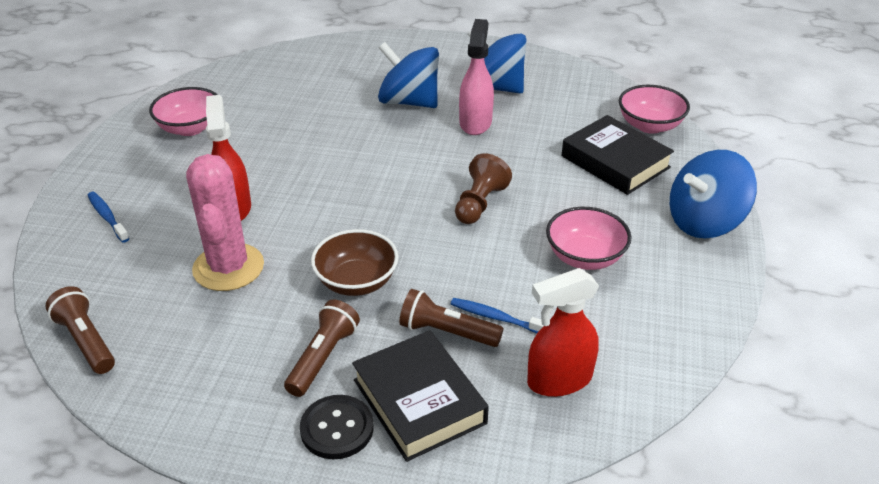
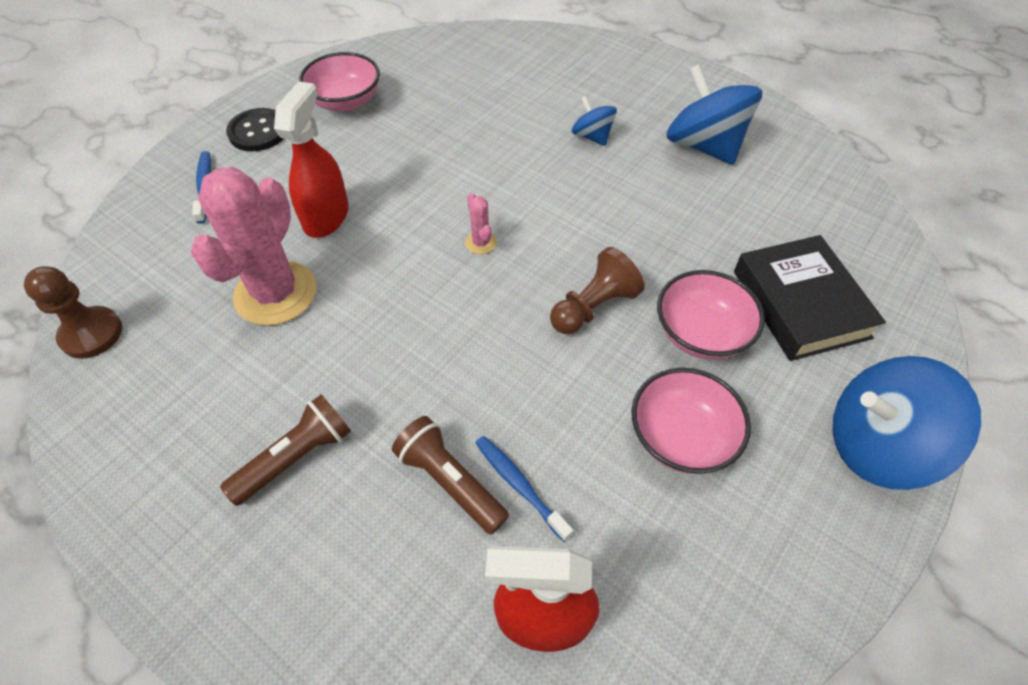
camera: 25 degrees right, 15 degrees up
brown flashlight [45,286,115,374] -> brown pawn [24,266,122,359]
black button [300,395,374,459] -> black button moved to [226,108,284,151]
brown bowl [311,229,399,296] -> none
black book [352,330,489,462] -> none
blue spinning top [378,42,439,108] -> blue spinning top [572,96,617,146], size x0.52
pink spray bottle [459,19,494,135] -> none
pink bowl [619,85,690,134] -> pink bowl moved to [657,270,765,360]
none -> pink cactus [465,193,497,254]

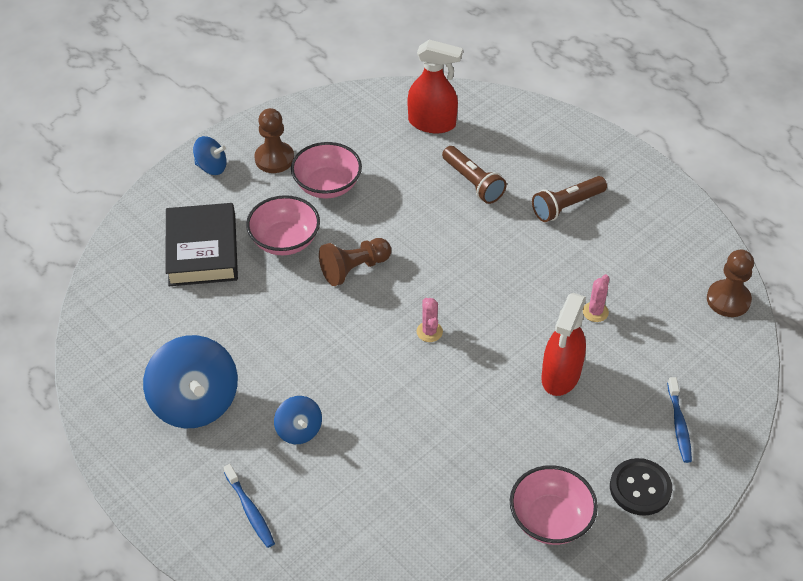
camera: 170 degrees left, 5 degrees down
pink cactus [191,167,317,326] -> pink cactus [583,274,609,322], size x0.41
blue toothbrush [476,436,573,542] -> blue toothbrush moved to [223,464,275,548]
blue spinning top [833,356,981,490] -> blue spinning top [193,136,227,175], size x0.52
none -> brown pawn [254,108,294,173]

